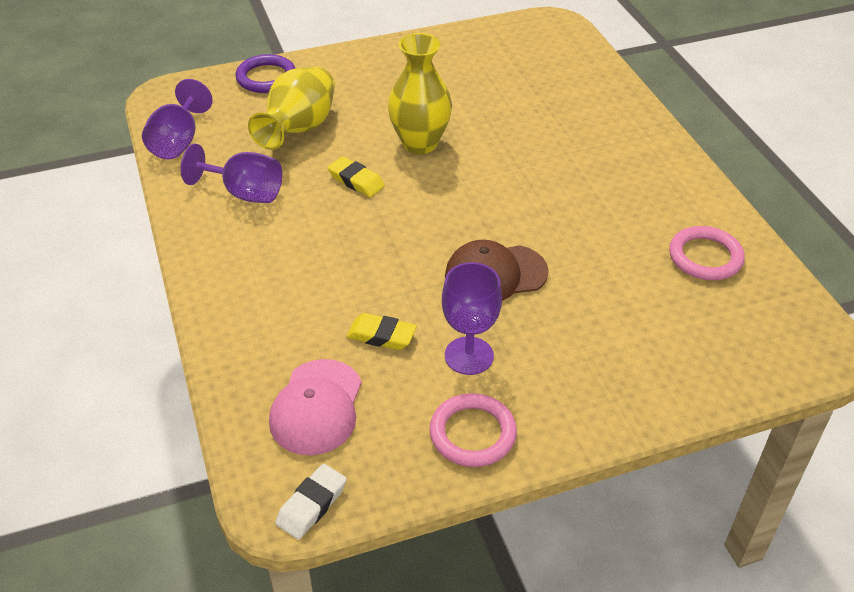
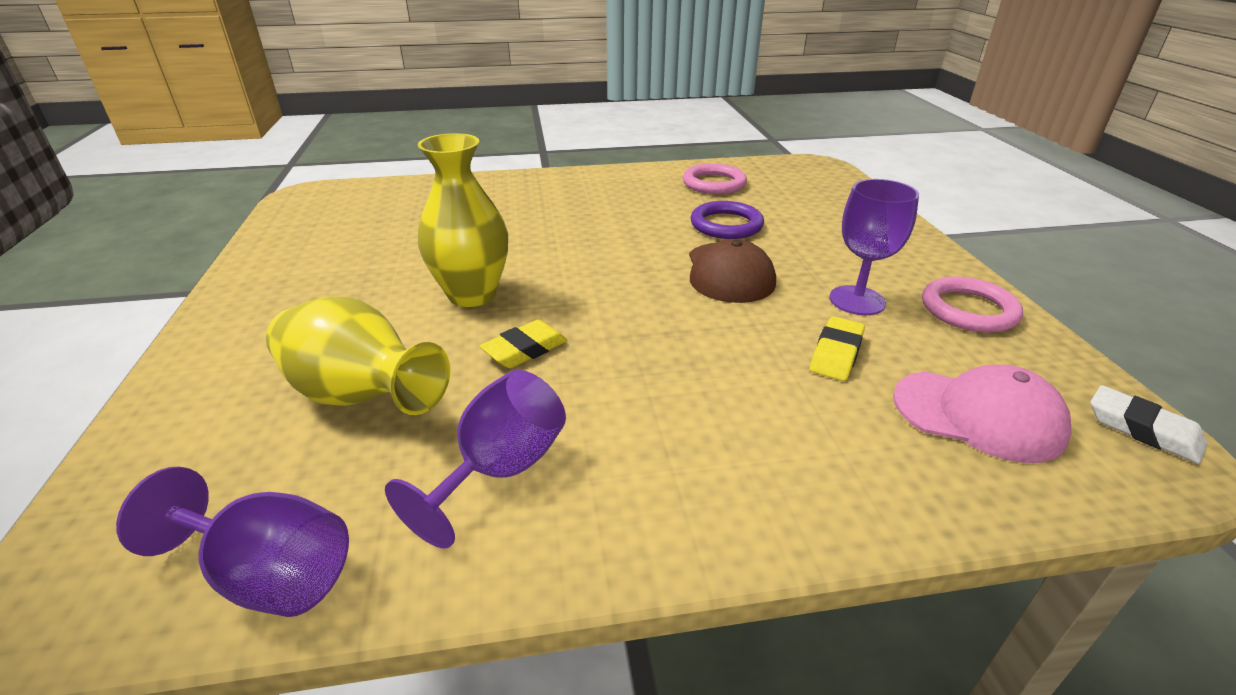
camera: 80 degrees left, 10 degrees down
purple ring [235,54,296,93] -> purple ring moved to [691,201,764,239]

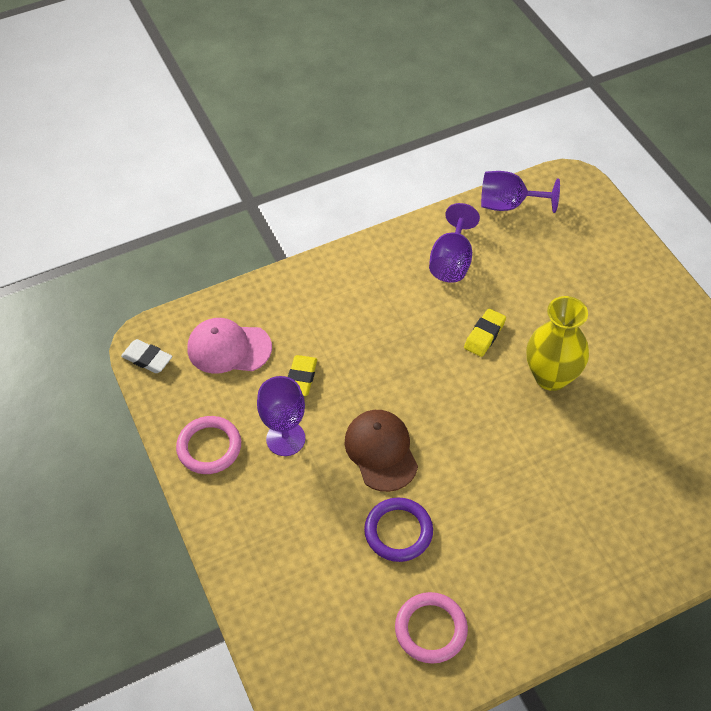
camera: 165 degrees right, 20 degrees up
yellow vase [266,297,450,415] -> none

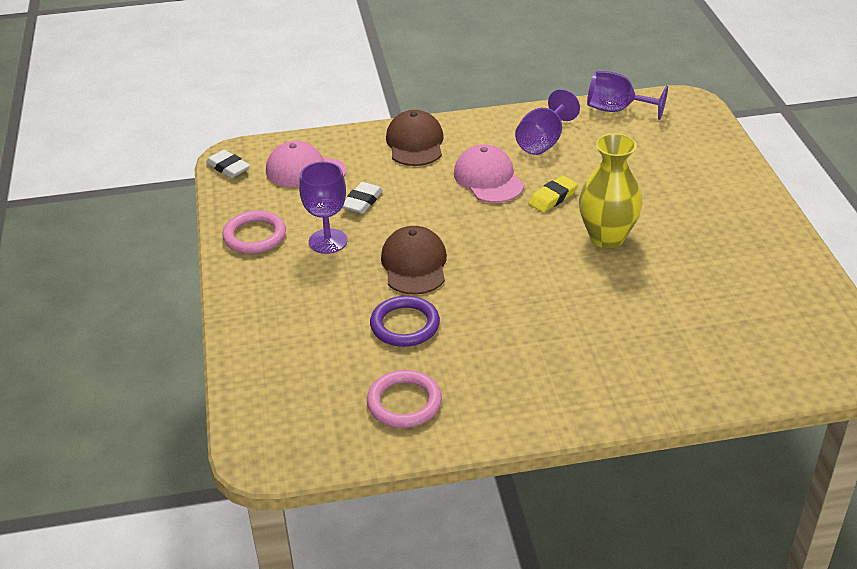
camera: 15 degrees right, 15 degrees down
yellow eraser [288,355,317,396] -> white eraser [343,182,383,214]
none -> brown cap [386,110,444,166]
none -> pink cap [454,144,524,203]

